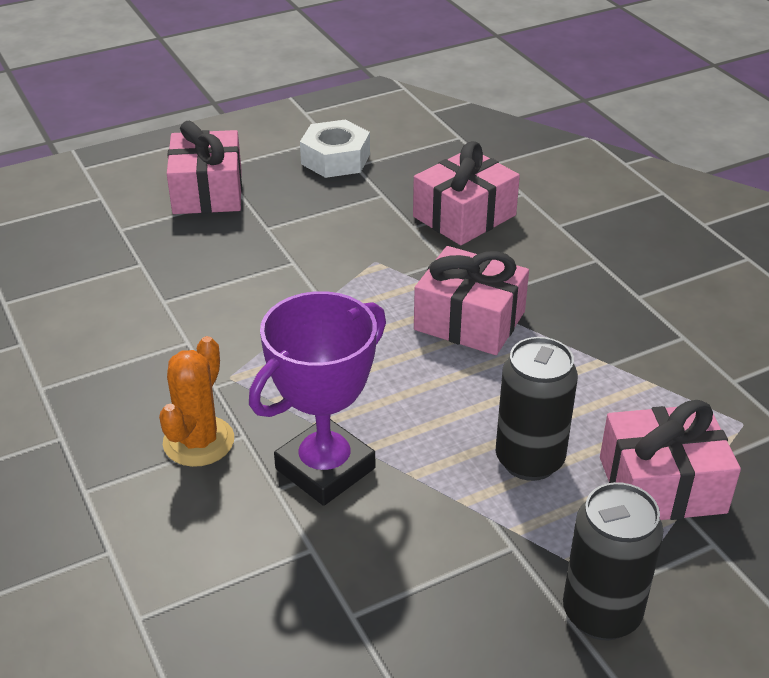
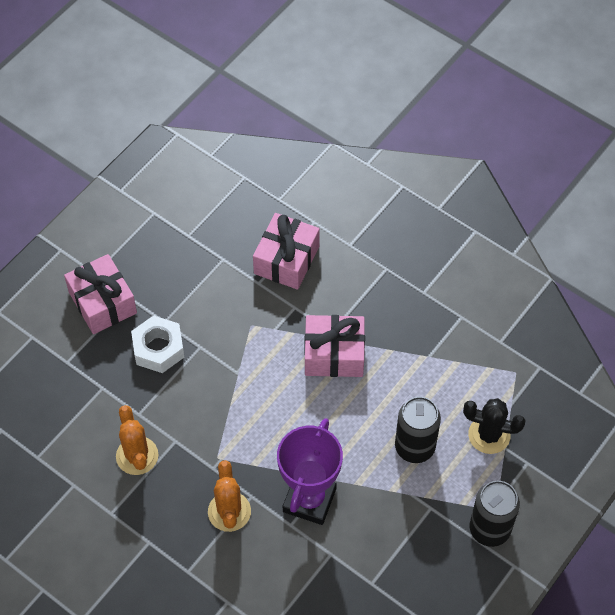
camera: 25 degrees left, 20 degrees up
white nut [300,120,370,178] -> white nut moved to [131,315,184,373]
pink gift [600,400,741,520] -> black cactus [463,398,526,454]
none -> orange cactus [116,405,159,475]

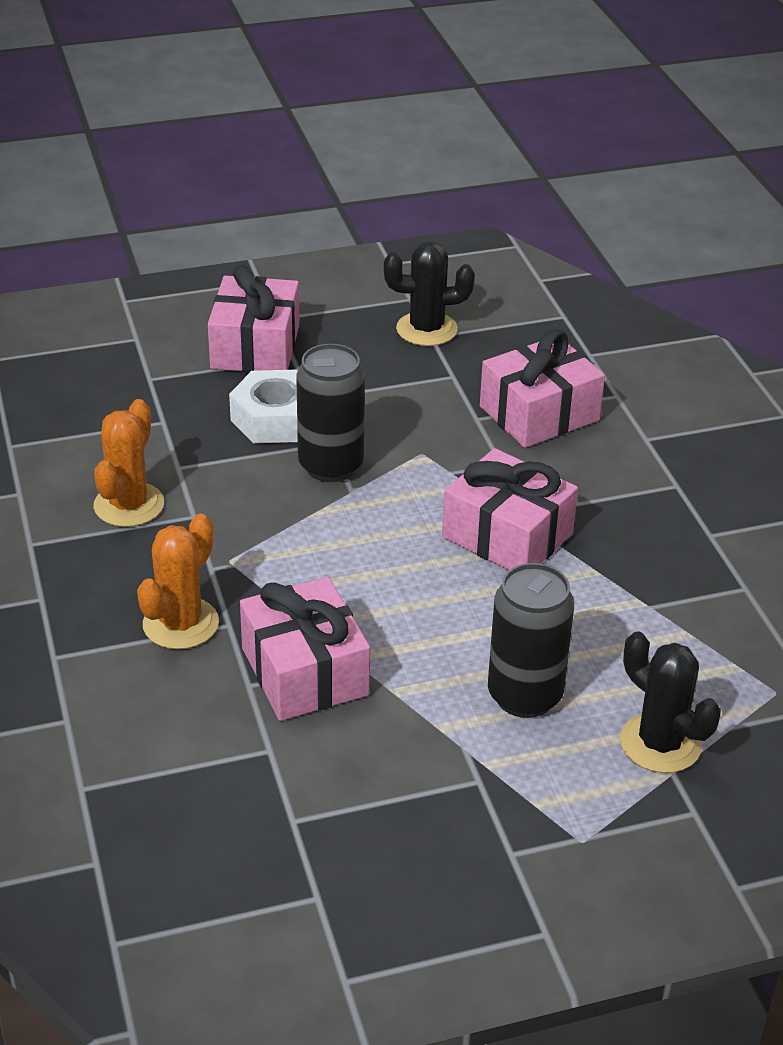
camera: 35 degrees right, 20 degrees down
purple trophy [277,418,343,525] -> pink gift [240,577,370,721]
black can [470,481,520,547] -> black can moved to [296,344,365,482]
none -> black cactus [384,241,475,346]

